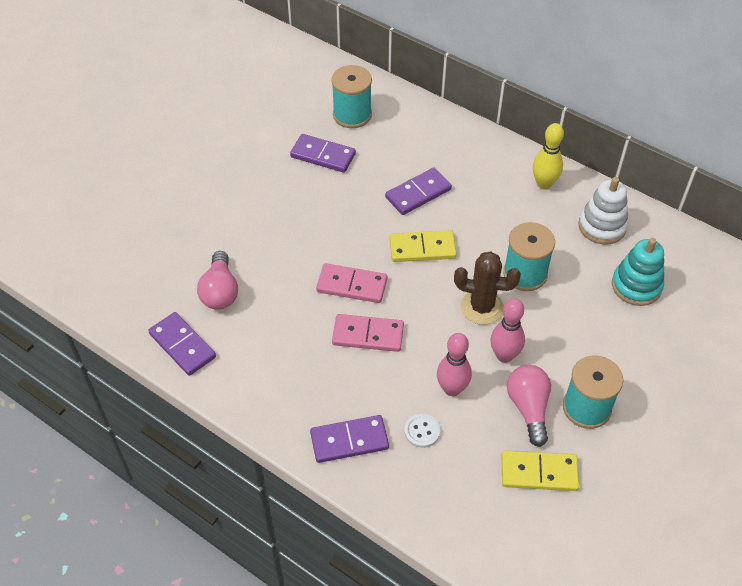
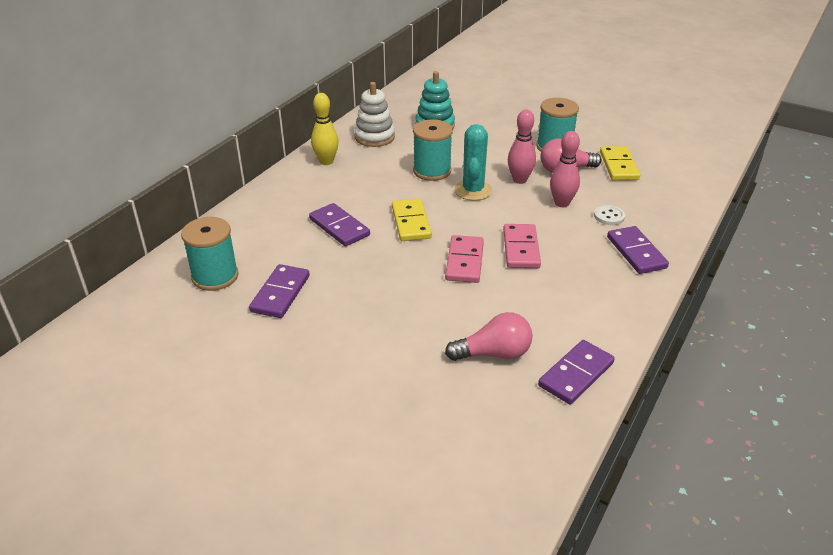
camera: 95 degrees left, 15 degrees down
brown cactus [454,251,521,325] -> turquoise cactus [454,124,492,201]

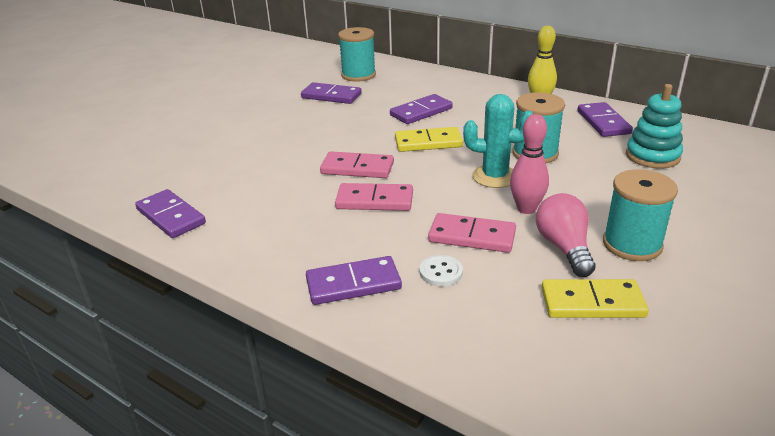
camera: 95 degrees right, 5 degrees down
white stacking toy [354,82,395,147] -> purple domino [577,102,633,137]
pink light bulb [445,312,533,361] -> none
pink bowling pin [550,131,580,207] -> pink domino [428,213,516,253]

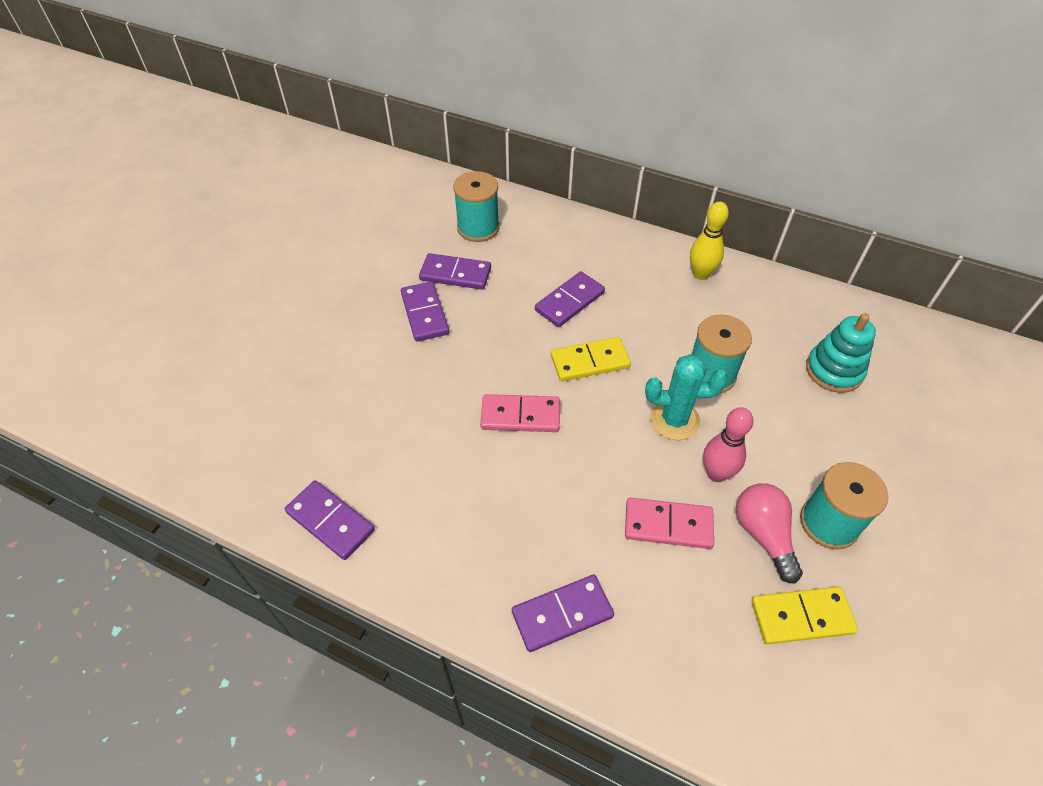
camera: 10 degrees left, 20 degrees up
pink domino [335,183,413,211] -> none
white button [420,255,463,286] -> none
purple domino [577,102,633,137] -> purple domino moved to [401,281,449,342]

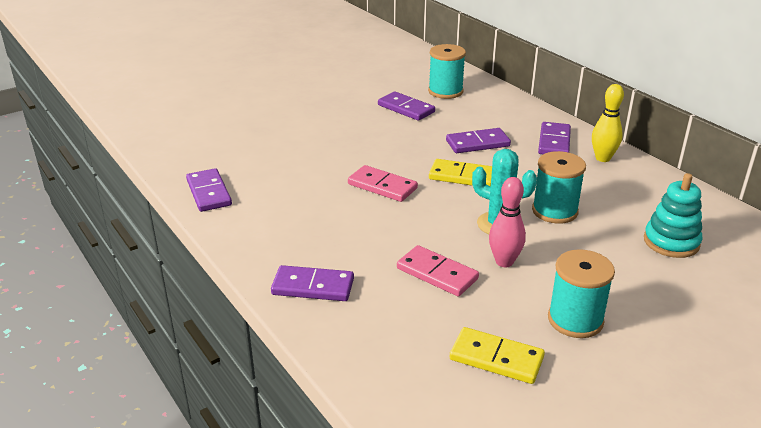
camera: 30 degrees right, 20 degrees down
purple domino [401,281,449,342] -> purple domino moved to [538,122,571,154]
pink light bulb [736,483,803,584] -> none

